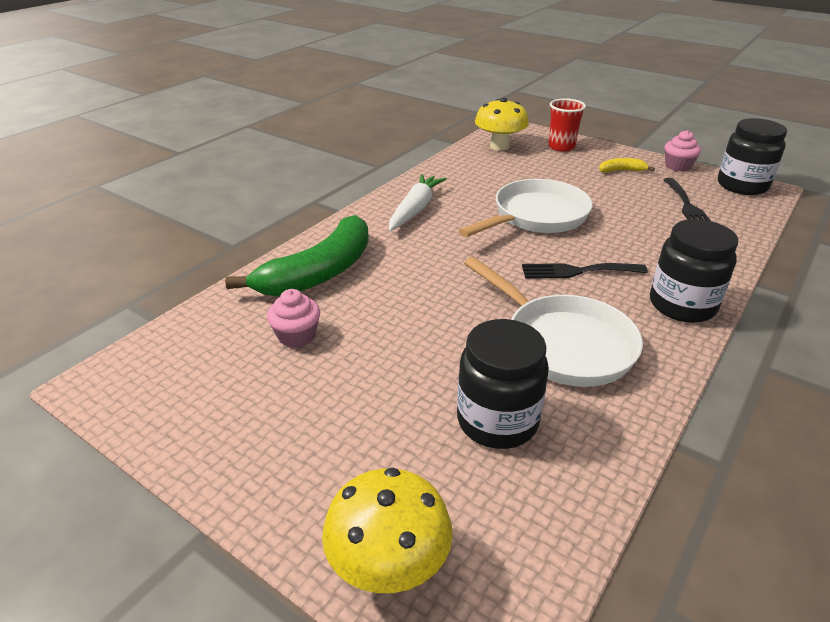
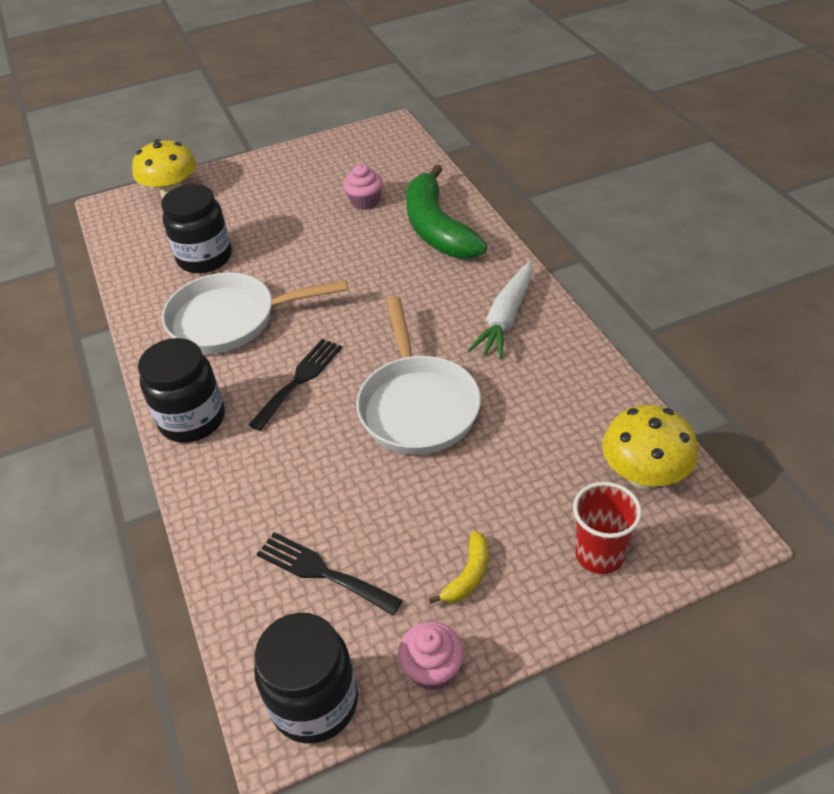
camera: 125 degrees right, 10 degrees up
white carrot [389,174,447,231] -> white carrot turned 60 degrees clockwise [468,261,532,359]

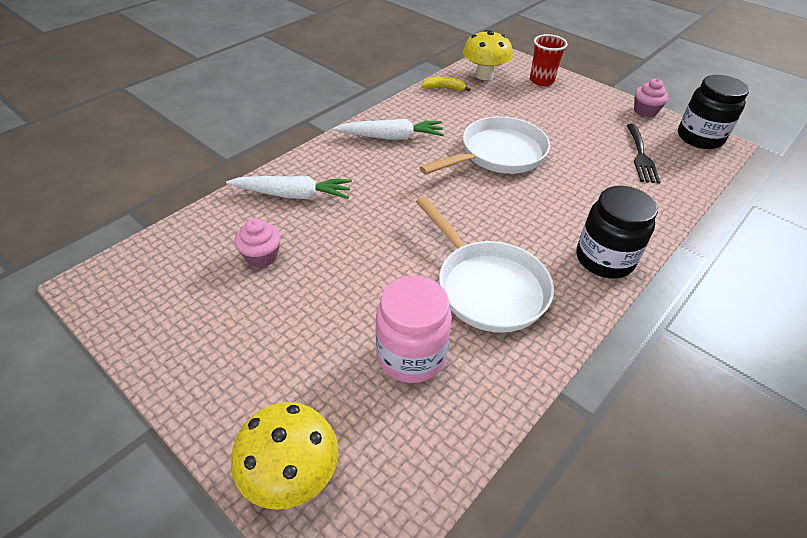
camera: 120 degrees left, 0 degrees up
black jar [161,184,232,273] -> pink jar [376,275,452,383]
black fork [249,339,342,431] -> none
green banana [406,164,487,259] -> white carrot [226,176,352,199]
yellow banana [429,531,489,604] -> yellow banana moved to [422,77,471,92]

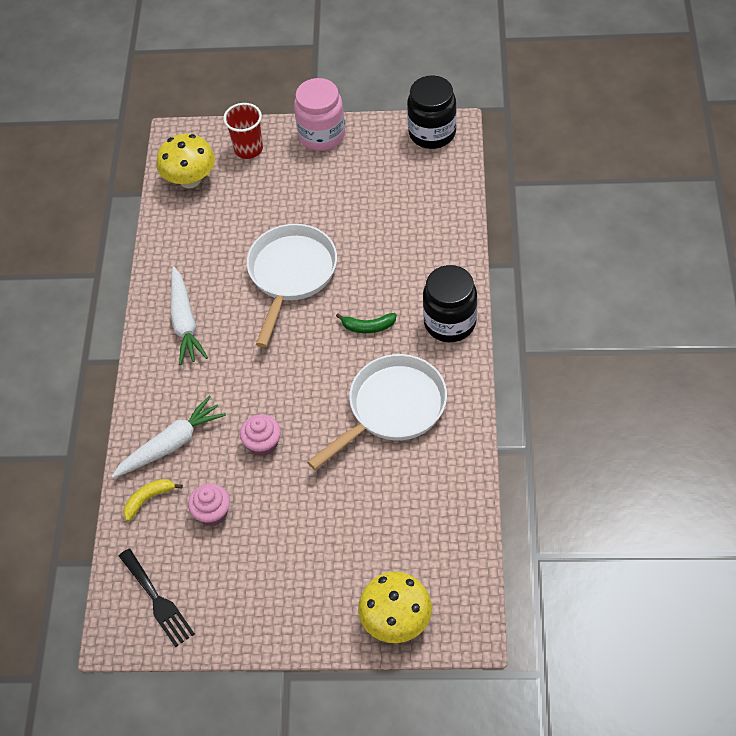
camera: 35 degrees left, 10 degrees up
white carrot [333,119,444,140] -> white carrot turned 120 degrees clockwise [171,266,208,365]
pink jar [376,275,452,383] -> pink jar moved to [294,78,345,151]
white pan [416,196,554,333] -> white pan turned 60 degrees counterclockwise [307,354,447,470]
yellow banana [422,77,471,92] -> yellow banana moved to [123,479,183,521]
black fork [627,124,661,183] -> black fork moved to [119,549,195,647]
pink cupcake [634,79,669,117] -> pink cupcake moved to [240,414,281,456]
none -> green banana [336,313,397,333]

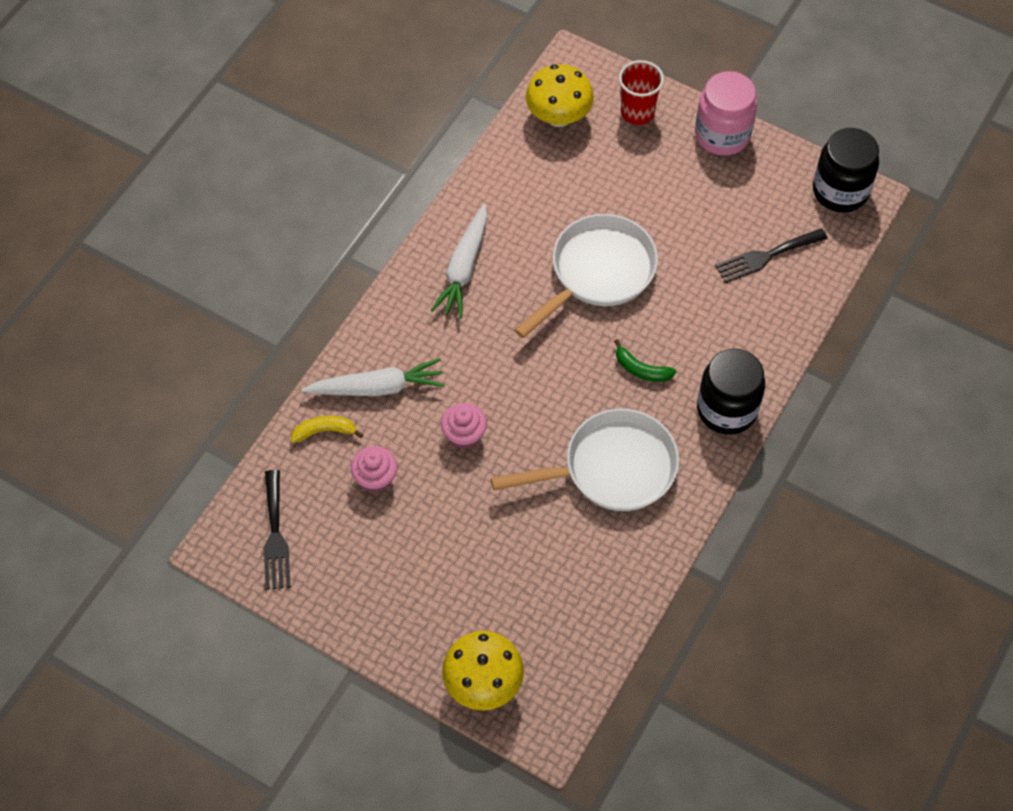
camera: 25 degrees right, 5 degrees up
none -> black fork [715,228,828,283]

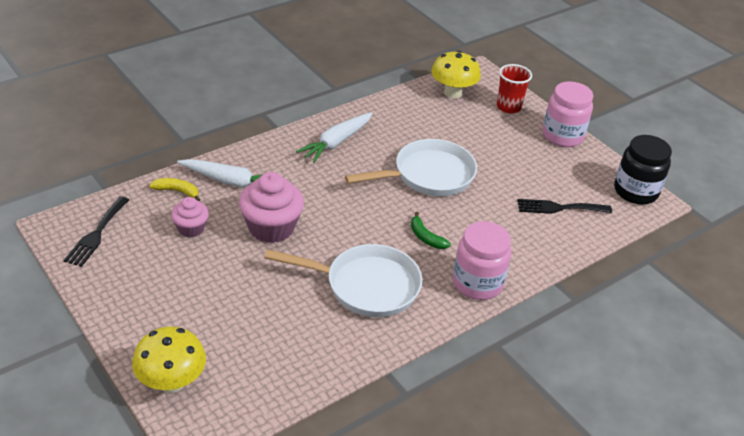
camera: 20 degrees right, 20 degrees down
pink cupcake [441,403,487,449] -> pink cupcake [239,172,304,243], size x1.74
black jar [697,349,765,435] -> pink jar [453,221,511,300]

